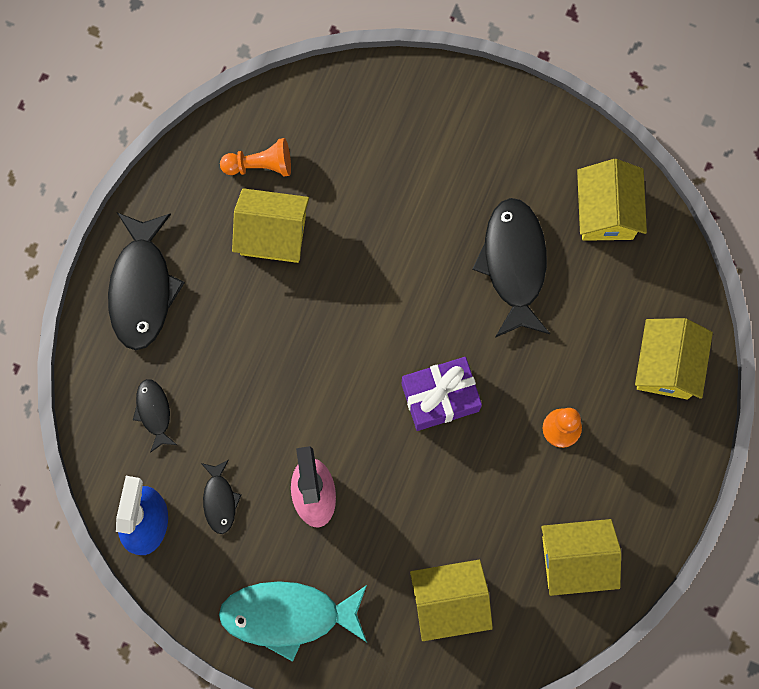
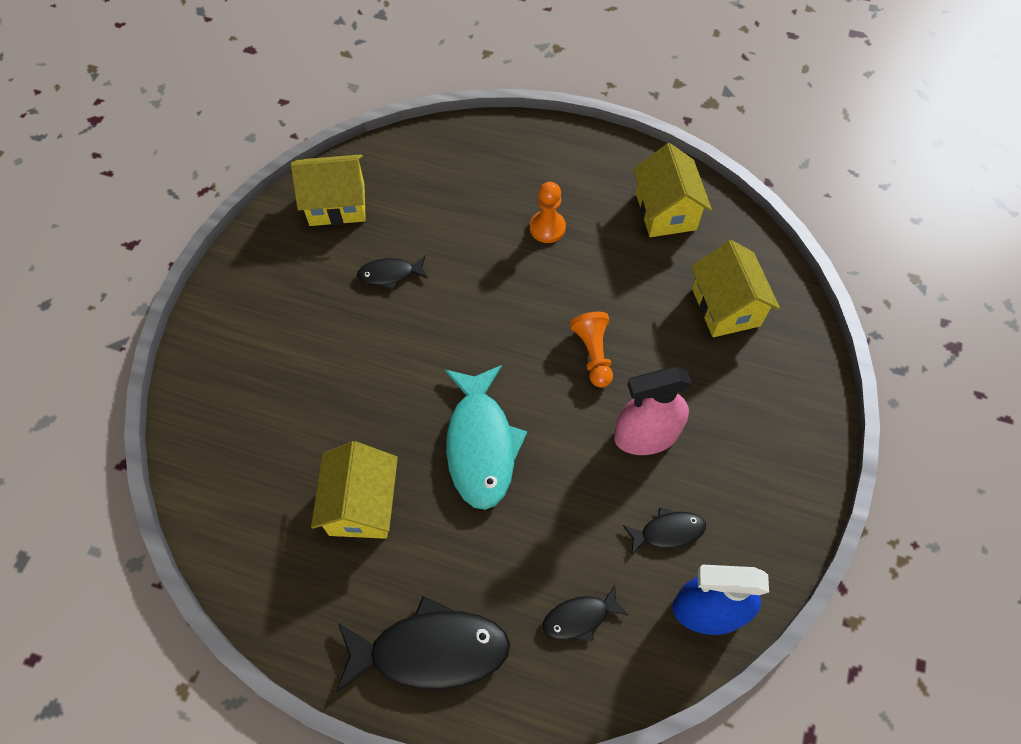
camera: 95 degrees left, 15 degrees down
turquoise fish [219,581,367,662] -> turquoise fish moved to [445,365,527,510]
orange pawn [220,138,291,176] -> orange pawn moved to [570,312,613,388]
purple gift [402,357,482,431] -> none
black fish [472,198,550,338] -> black fish [357,256,428,290], size x0.51
yellow house [635,318,713,399] -> none

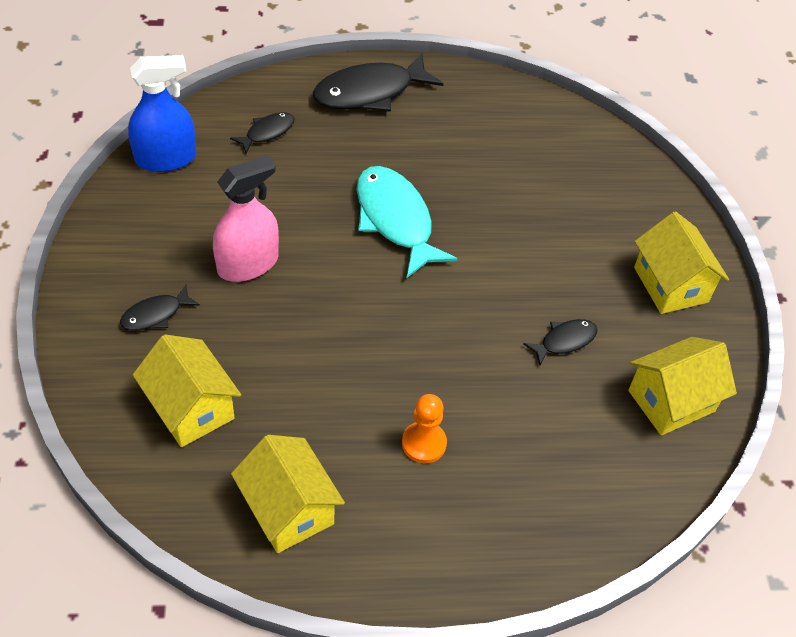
camera: 155 degrees right, 10 degrees down
yellow house [311,441,398,539] -> yellow house moved to [634,211,729,314]
orange pawn [570,312,613,388] -> none
black fish [623,507,706,556] -> black fish moved to [120,285,200,331]

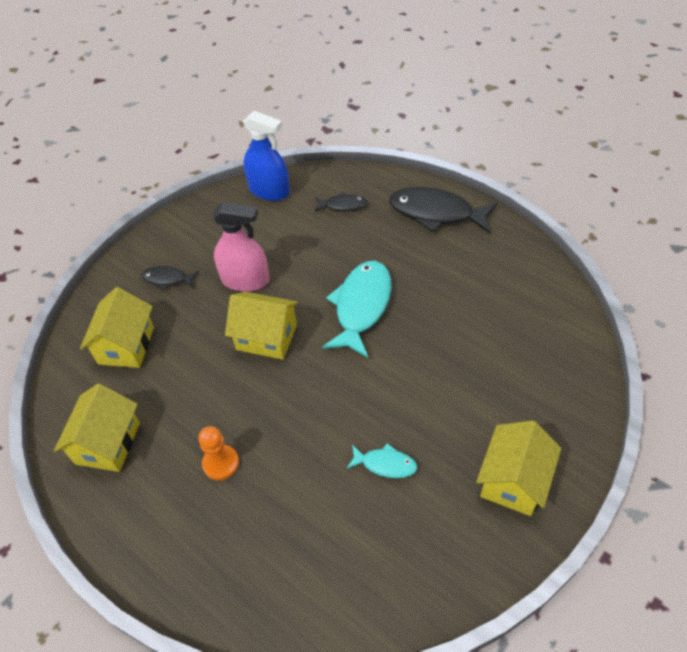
camera: 50 degrees right, 0 degrees up
black fish [523,319,598,365] -> turquoise fish [346,443,417,478]
yellow house [628,337,737,435] -> yellow house moved to [225,292,299,360]

